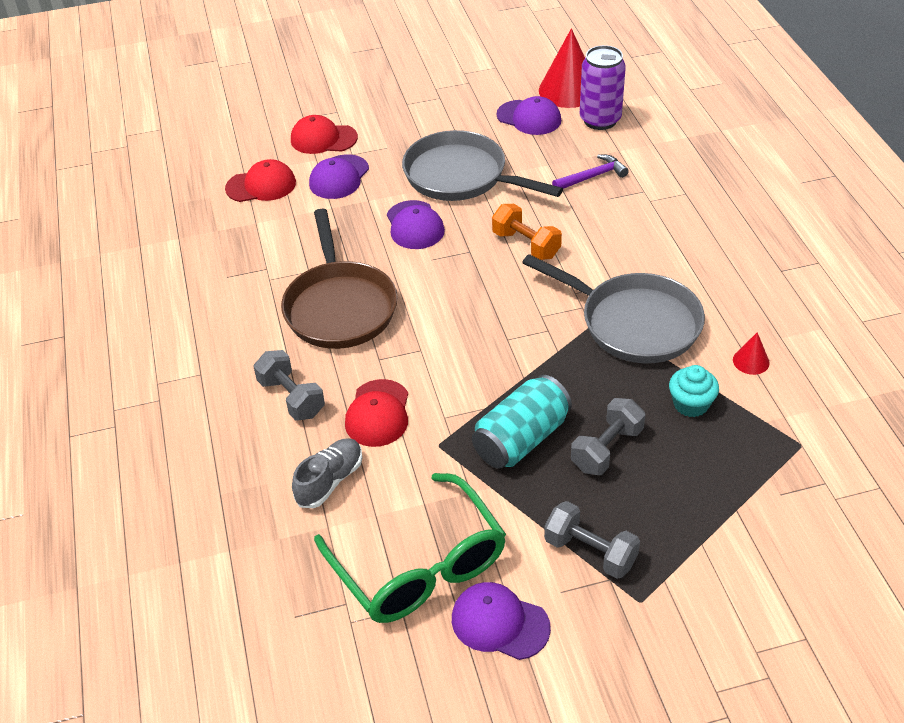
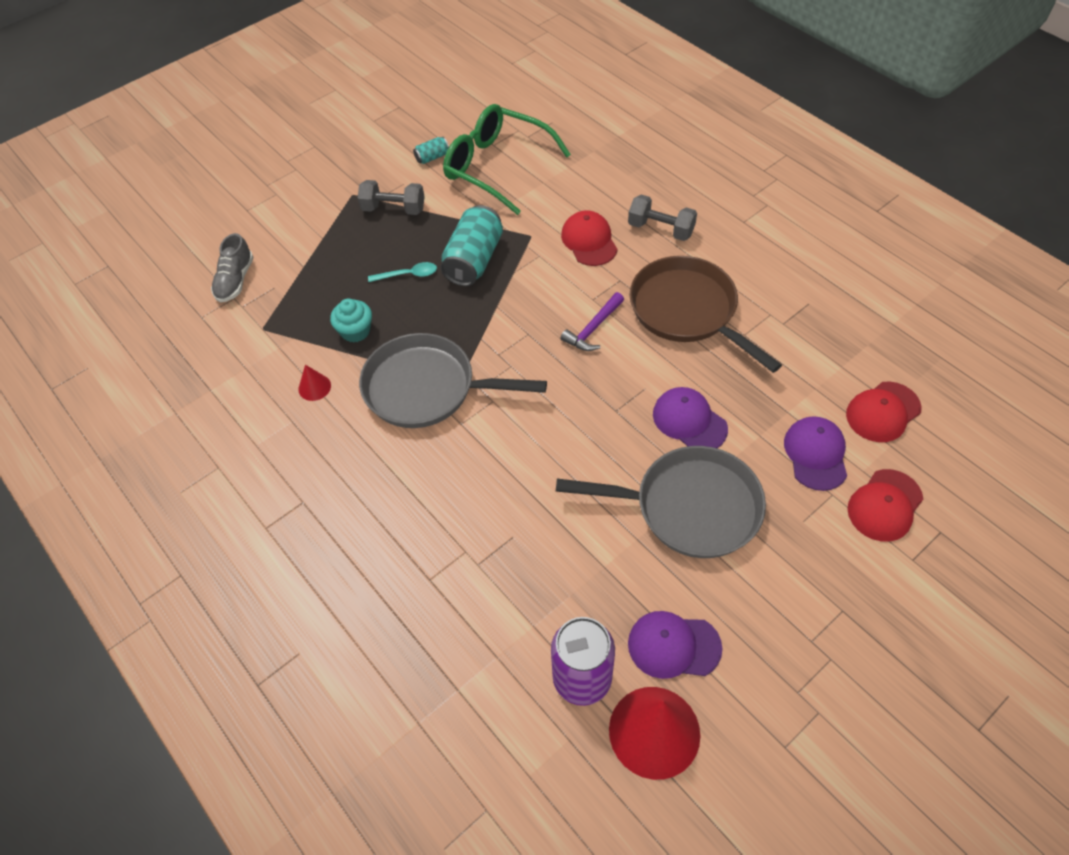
camera: 155 degrees right, 10 degrees up
red cap [291,115,358,154] -> red cap turned 150 degrees clockwise [847,469,923,542]
grey shoe [292,438,362,508] -> grey shoe moved to [211,233,254,303]
purple cap [452,582,551,660] -> turquoise can [413,137,449,164]
orange dumbbell [492,204,562,260] -> none
purple hammer [552,155,629,189] -> purple hammer moved to [560,292,624,351]
grey dumbbell [571,398,645,475] -> turquoise spoon [368,262,437,282]

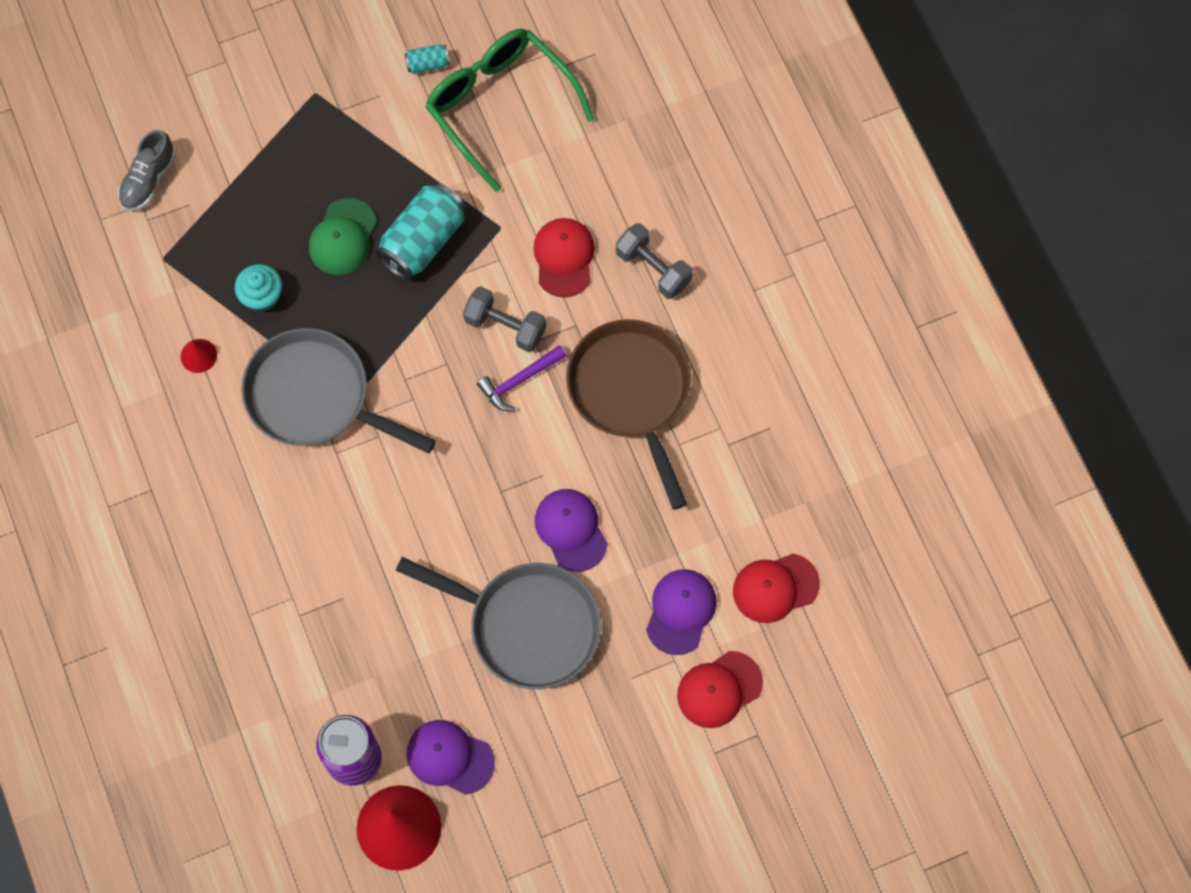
camera: 15 degrees right, 15 degrees up
grey dumbbell [358,180,425,215] -> grey dumbbell moved to [463,286,546,352]
turquoise spoon [368,262,437,282] -> green cap [309,198,377,275]

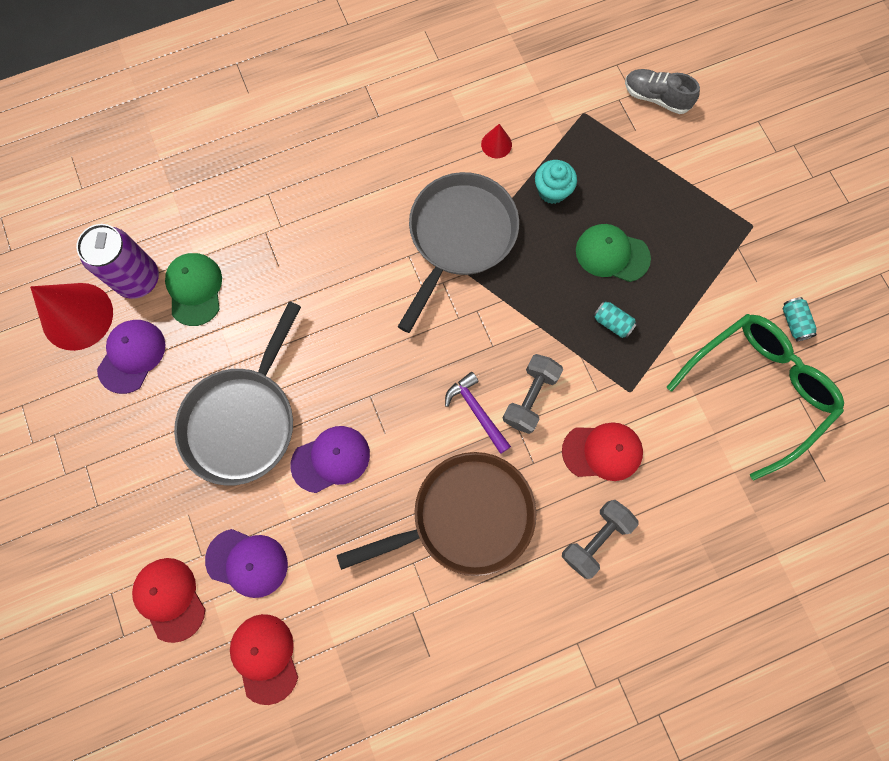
camera: 90 degrees right, 5 degrees up
turquoise can [375,182,466,280] -> turquoise can [593,301,637,338], size x0.47
none -> green cap [165,253,222,326]

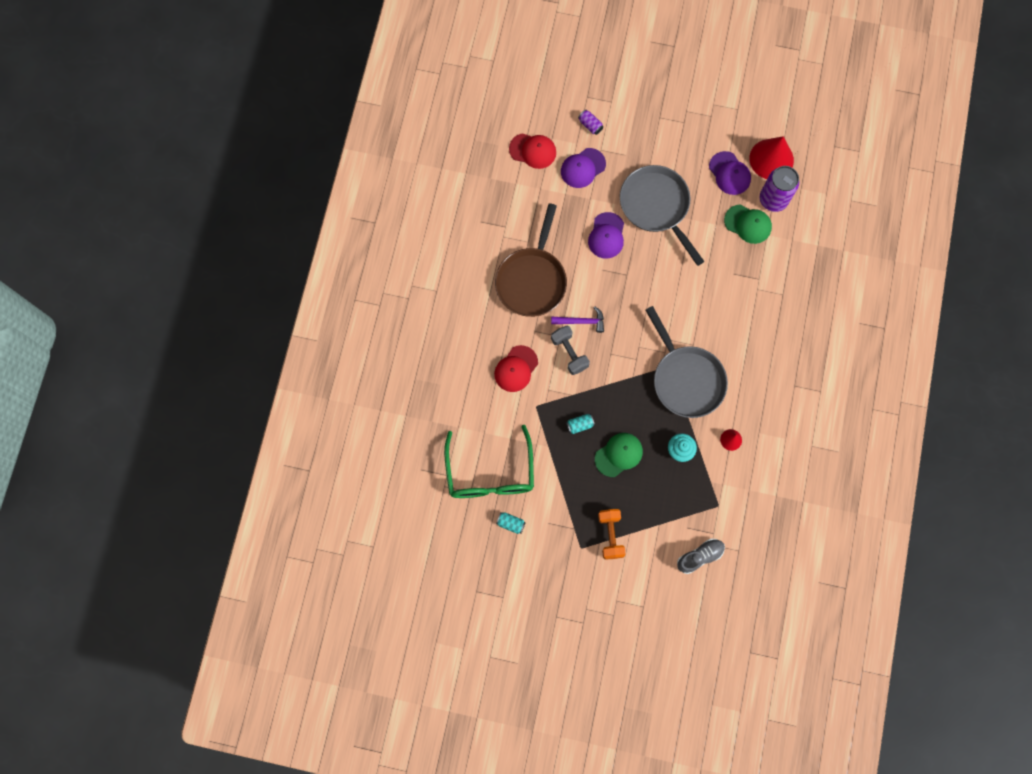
camera: 125 degrees right, 0 degrees up
red cap [132,558,205,643] -> purple can [578,110,603,135]
grey dumbbell [562,500,639,579] -> none
none -> orange dumbbell [598,509,626,560]

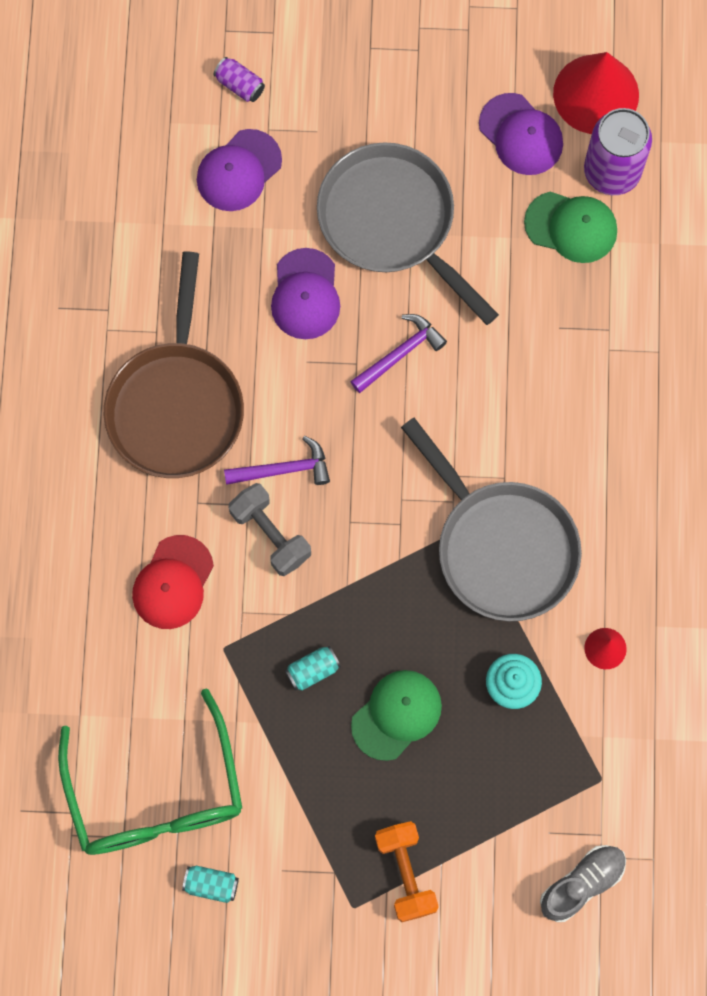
camera: 10 degrees left, 0 degrees up
red cap [509,134,556,169] -> none
none -> purple hammer [350,314,447,393]

